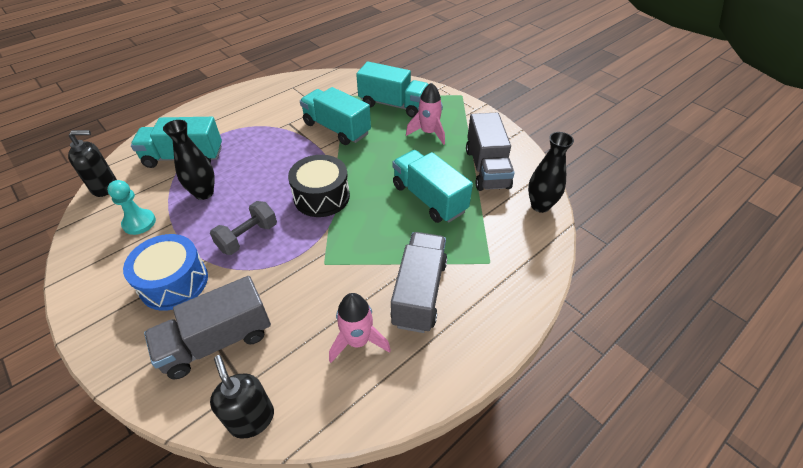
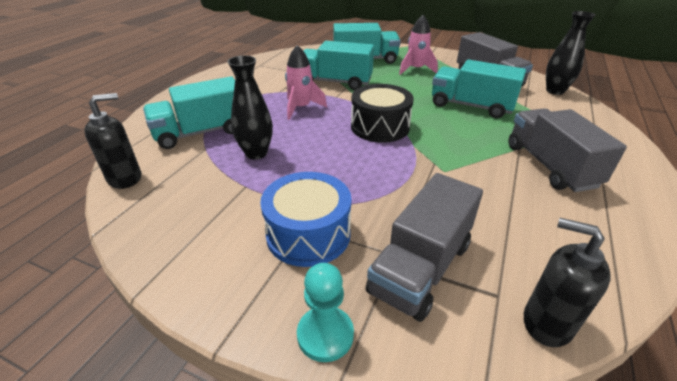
camera: 25 degrees left, 10 degrees down
turquoise pawn [107,180,156,235] -> turquoise pawn moved to [297,263,354,362]
grey dumbbell [210,201,277,255] -> none
pink rocket [329,293,391,363] -> pink rocket moved to [285,45,327,120]

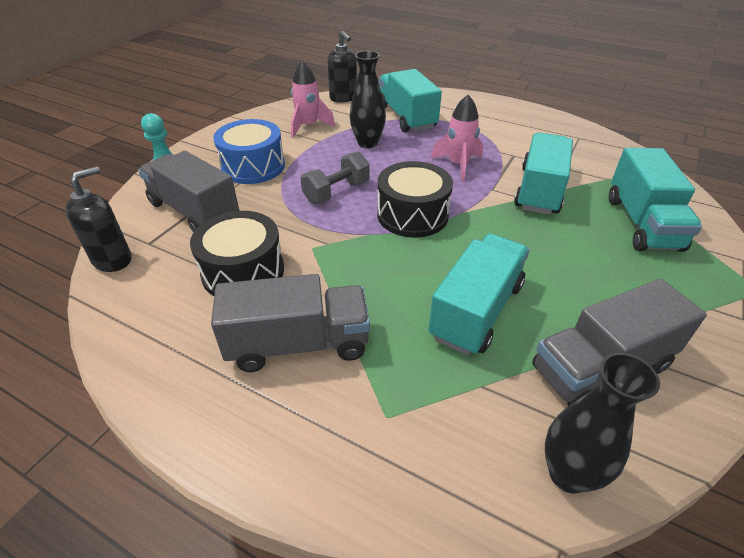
camera: 95 degrees right, 5 degrees up
pink rocket [399,15,438,75] -> pink rocket moved to [291,60,335,138]
none -> black drum [190,211,284,296]
none -> grey dumbbell [300,151,370,204]

